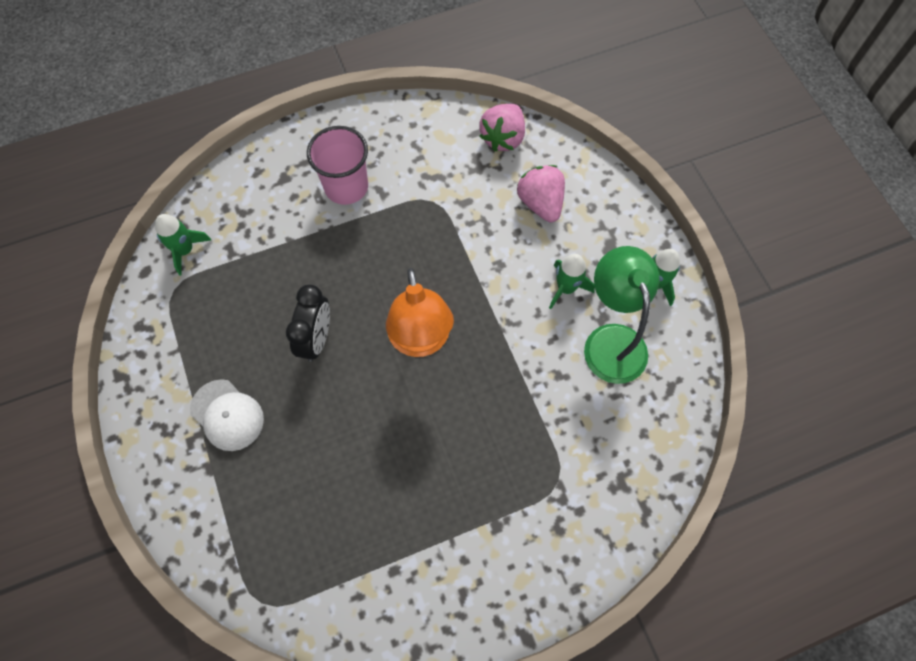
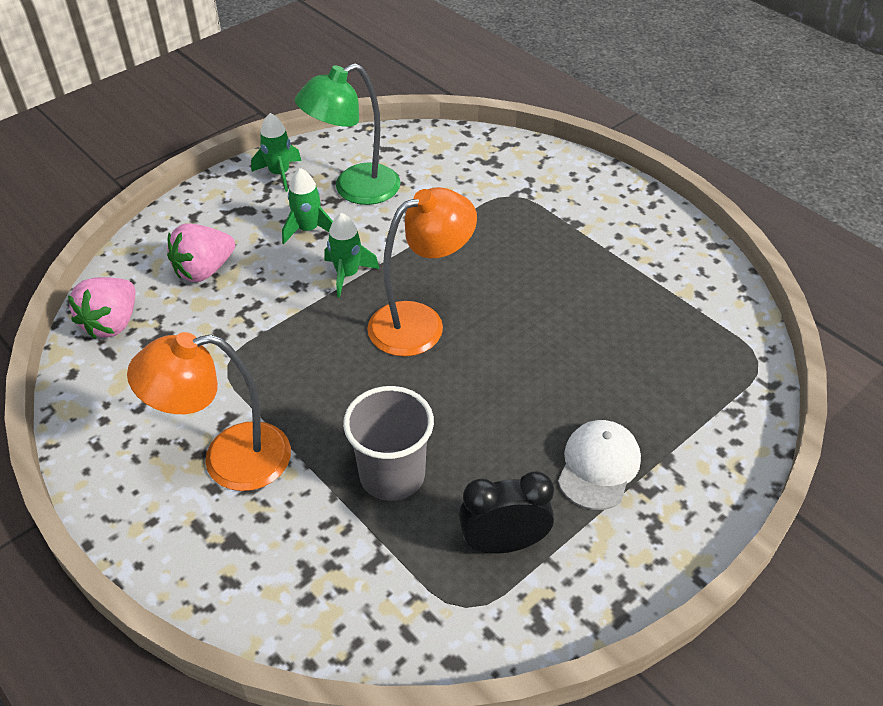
camera: 110 degrees left, 20 degrees down
green rocket [155,214,211,275] -> green rocket moved to [324,213,379,298]
black clock [286,285,330,362] -> black clock moved to [459,471,554,554]
pink cup [307,126,368,205] -> orange lamp [127,332,291,491]
pink strawberry [479,104,525,151] -> pink strawberry turned 105 degrees clockwise [68,277,135,339]
none -> grey cup [343,386,434,501]

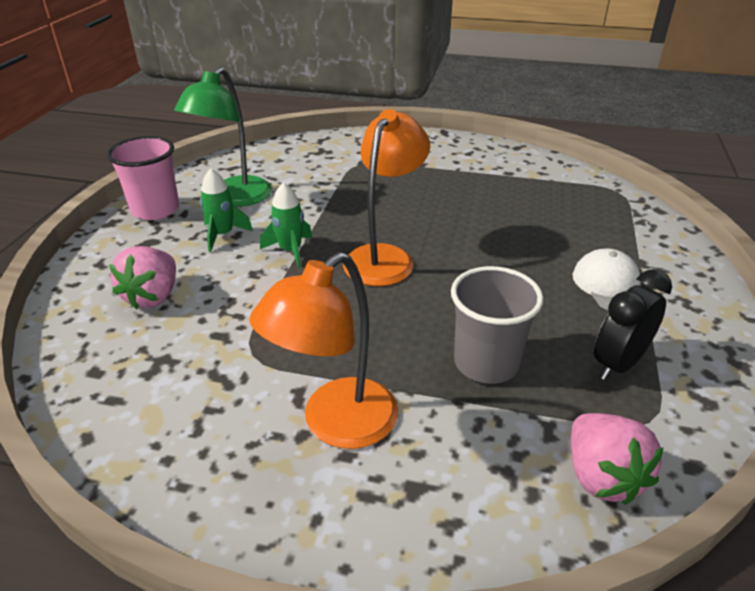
camera: 35 degrees left, 10 degrees down
pink strawberry [68,277,135,339] -> pink strawberry moved to [571,413,664,505]
green rocket [251,113,302,192] -> pink cup [107,136,179,220]

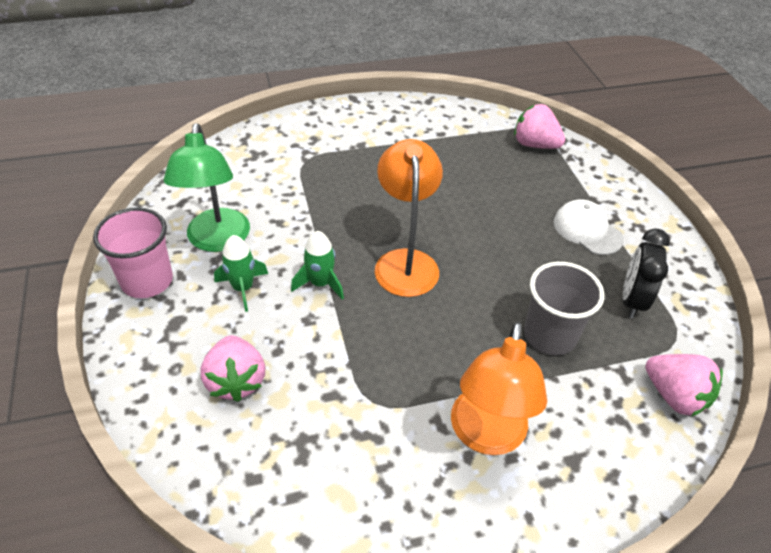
camera: 30 degrees left, 10 degrees up
none -> pink strawberry [514,104,565,149]

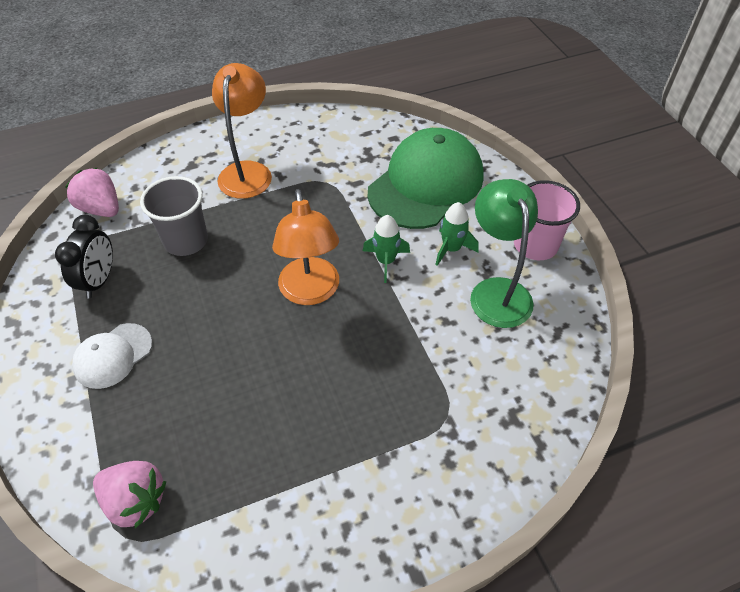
camera: 175 degrees right, 5 degrees up
pink strawberry [201,335,265,402] -> green cap [368,128,484,229]
white cap [554,199,624,255] -> white cap turned 90 degrees clockwise [72,323,152,389]

